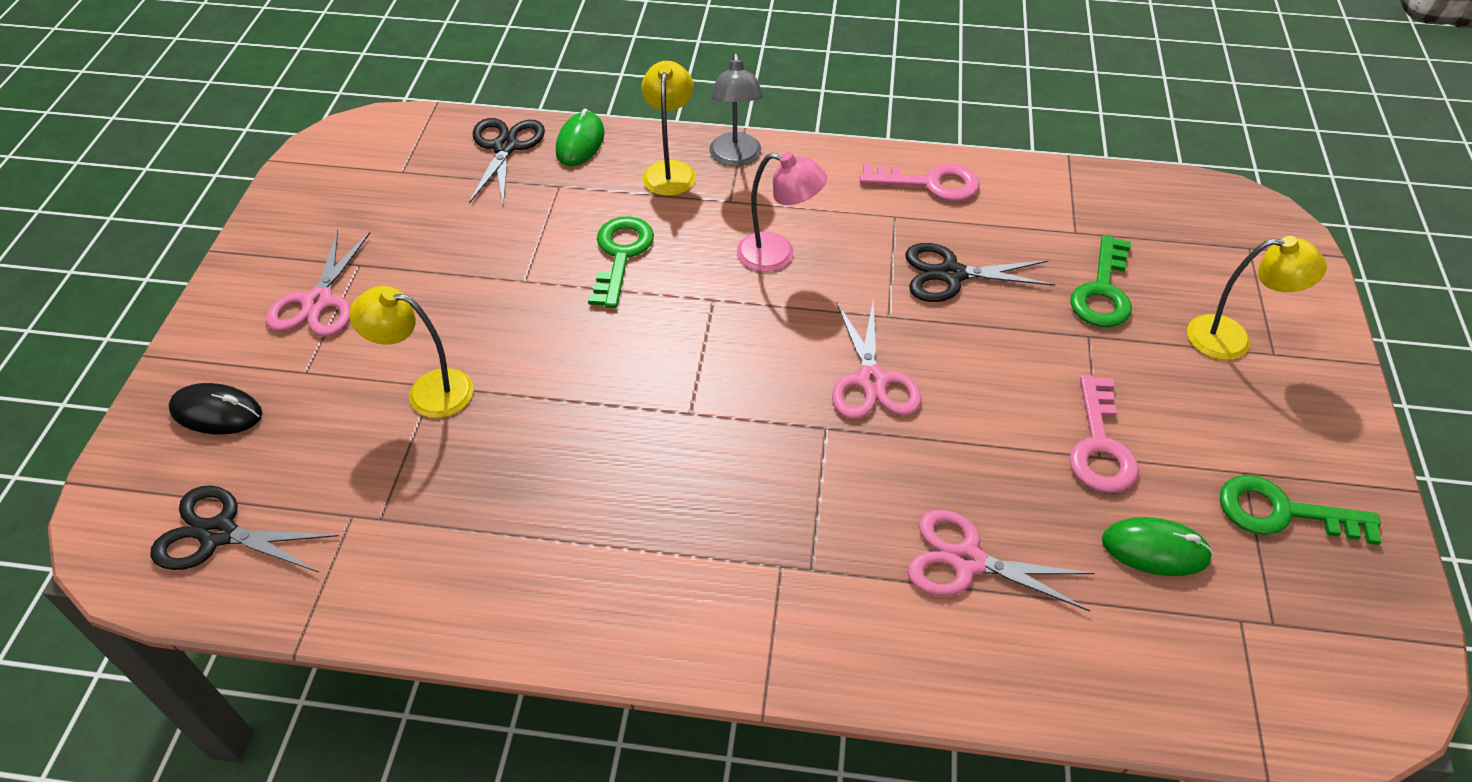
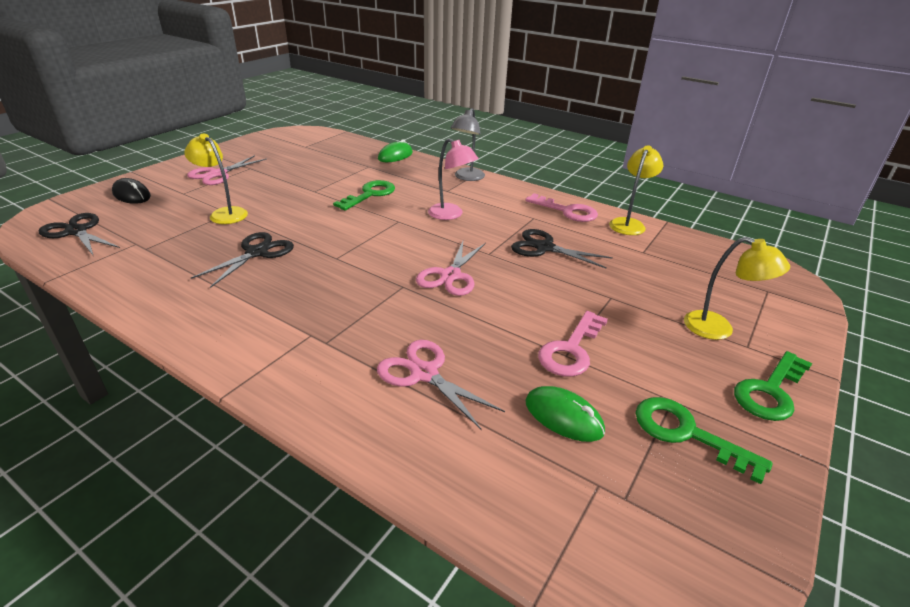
camera: 25 degrees right, 15 degrees down
black scissors [469,118,545,206] -> black scissors moved to [191,232,294,288]
yellow lamp [641,61,696,196] -> yellow lamp moved to [609,145,663,235]
green key [1070,235,1132,327] -> green key moved to [734,351,812,421]

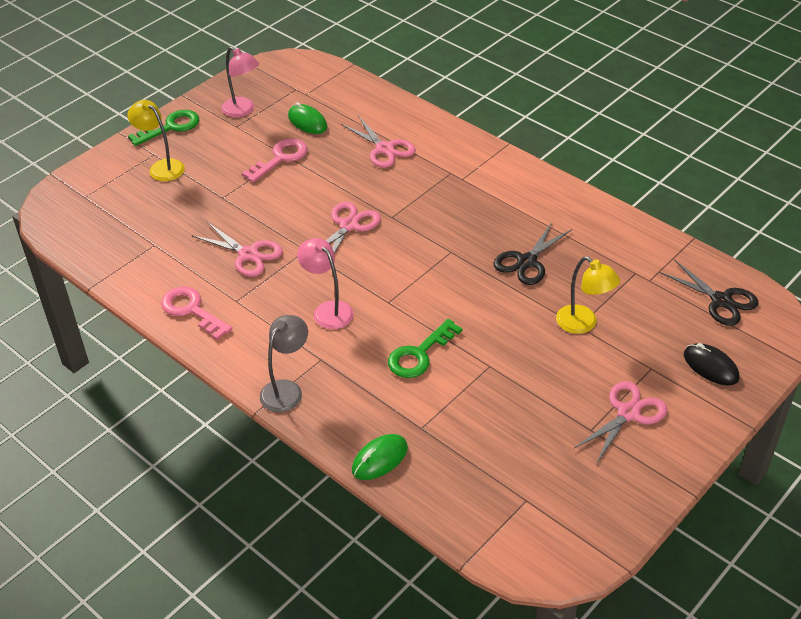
camera: 170 degrees left, 10 degrees up
black scissors [511,229,613,269] -> pink scissors [192,222,283,277]
yellow lamp [609,145,663,235] -> none
green key [635,397,773,484] -> pink lamp [221,47,259,117]

